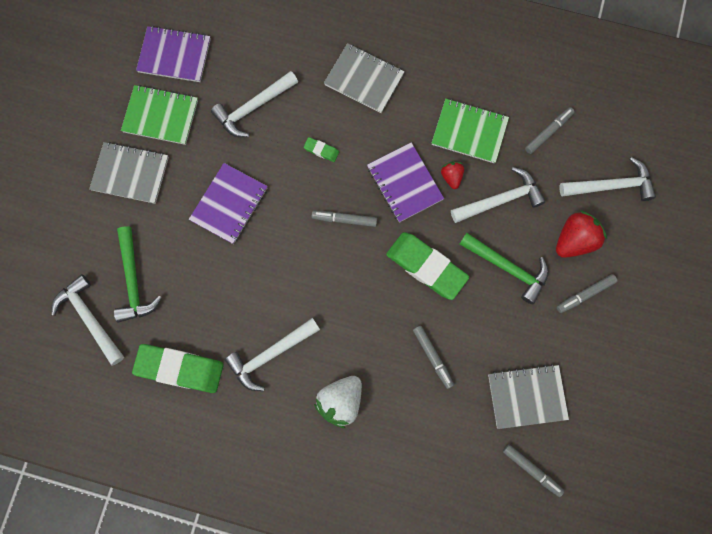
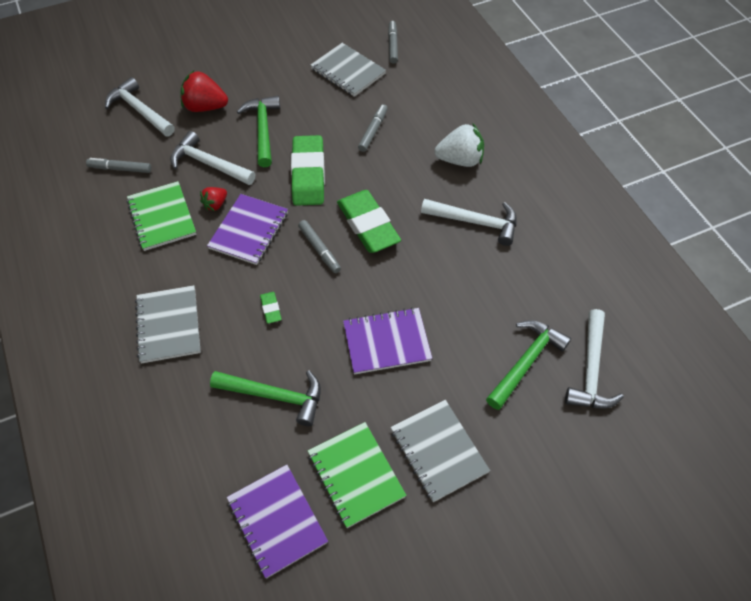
camera: 130 degrees left, 20 degrees down
green eraser [132,344,224,393] -> green eraser moved to [337,190,401,253]
white hammer [211,71,298,137] -> green hammer [210,370,321,426]
grey marker [557,274,618,313] -> none

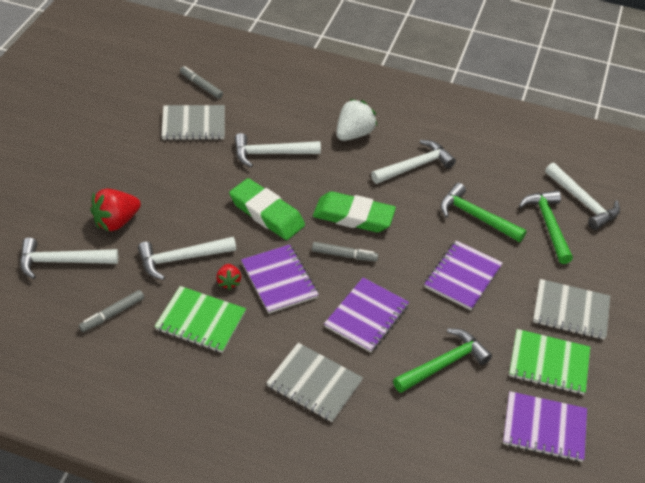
camera: 50 degrees left, 10 degrees down
green hammer [237,96,280,167] -> green hammer moved to [440,183,527,242]
green eraser [260,292,282,324] -> purple notebook [324,277,409,353]
grey marker [358,104,388,152] -> white hammer [234,133,321,168]

